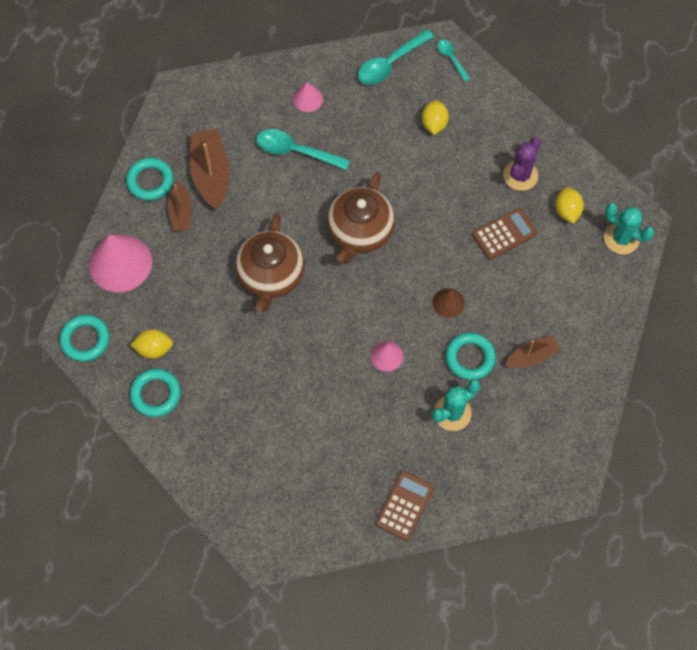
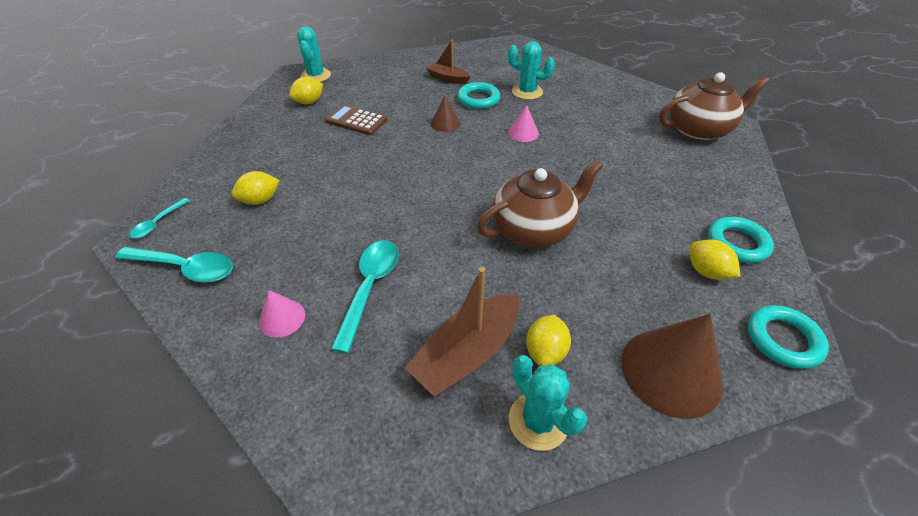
camera: 125 degrees left, 20 degrees down
pink cone [89,235,152,292] -> brown cone [621,314,723,419]
turquoise ring [126,158,173,201] -> turquoise cactus [509,355,587,451]
brown boat [168,181,192,231] -> yellow lemon [526,315,571,366]
turquoise spoon [257,129,350,170] -> turquoise spoon turned 150 degrees counterclockwise [331,241,399,353]
brown teapot [327,172,395,264] -> brown teapot moved to [659,72,770,141]
brown calculator [376,471,434,541] -> none
purple cactus [503,137,541,191] -> none

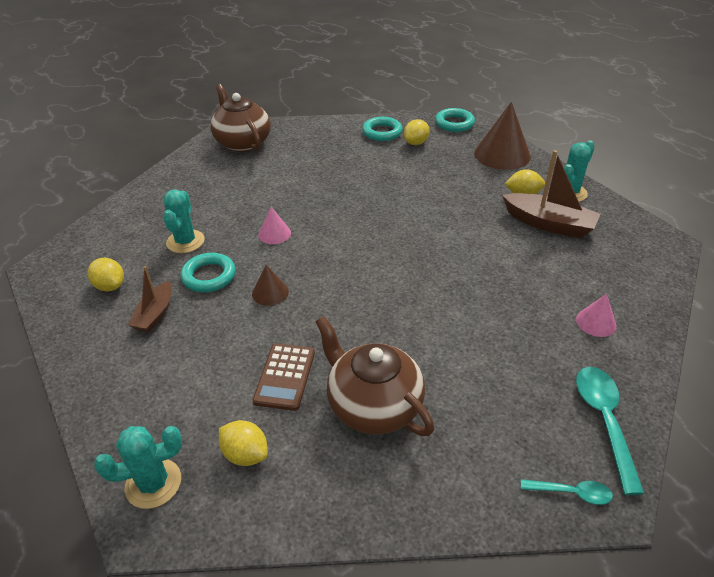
camera: 105 degrees left, 5 degrees down
yellow lemon [232,171,280,205] -> yellow lemon moved to [88,258,124,291]
turquoise spoon [331,241,399,353] -> none
brown teapot [477,160,603,248] -> brown teapot moved to [315,316,434,436]

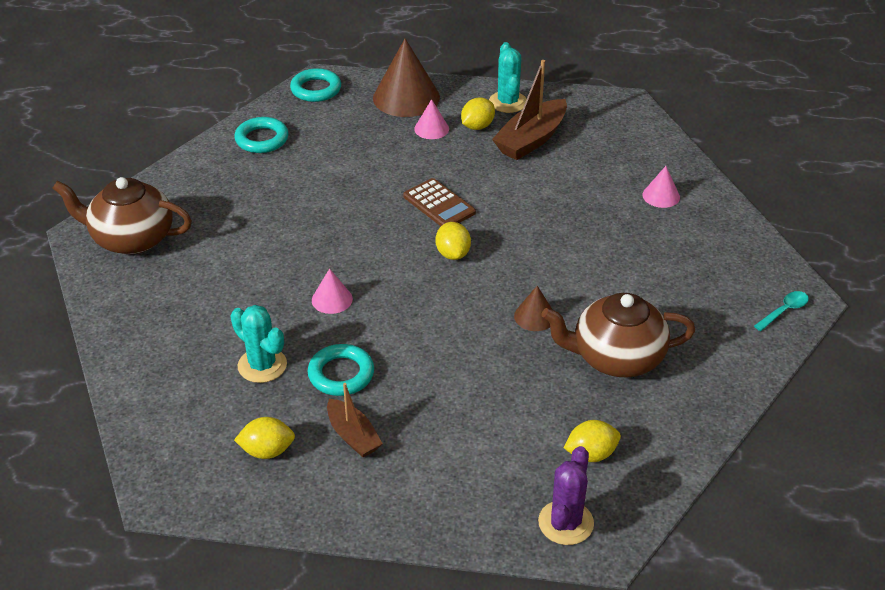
camera: 50 degrees left, 0 degrees up
turquoise cactus [94,426,182,509] -> purple cactus [538,446,594,545]
brown cone [252,265,289,306] -> brown cone moved to [514,286,553,331]
brown calculator [253,343,315,411] -> brown calculator moved to [403,178,476,226]
yellow lemon [404,119,430,145] -> yellow lemon moved to [436,222,471,260]
brown boat [502,150,601,238] -> brown boat turned 150 degrees clockwise [492,60,567,160]
turquoise spoon [576,367,645,495] -> none
none -> pink cone [414,99,449,139]

